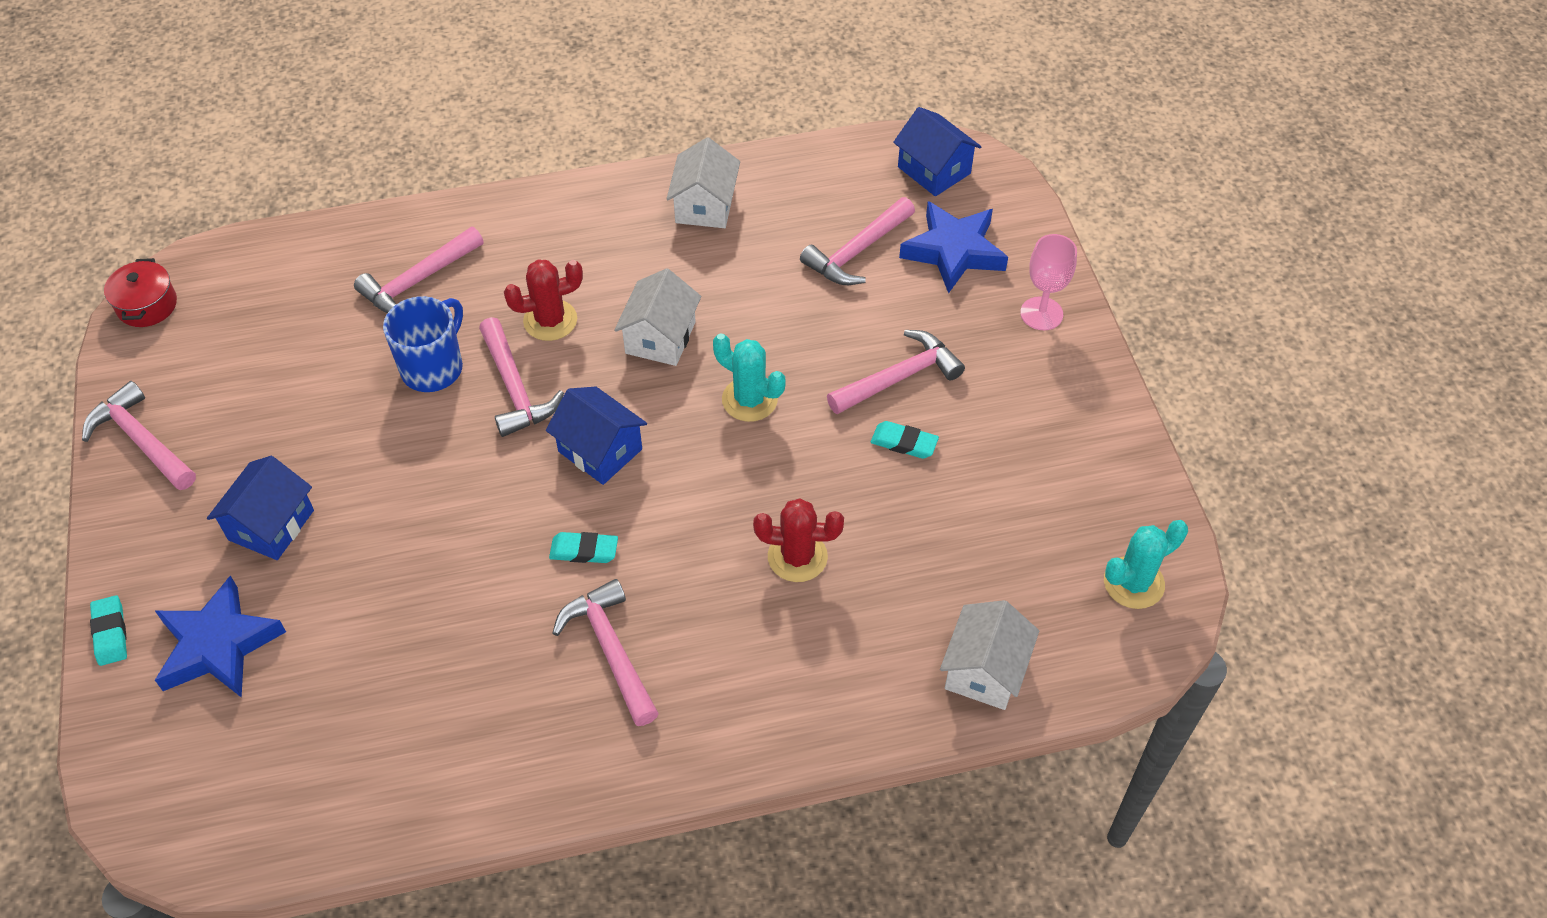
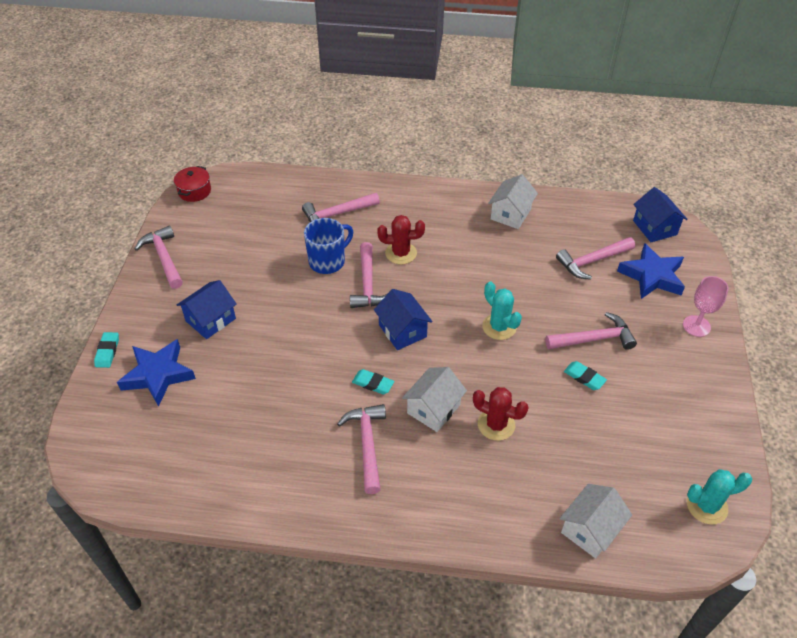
camera: 20 degrees right, 5 degrees down
white house [614,268,701,366] -> white house moved to [402,367,467,432]

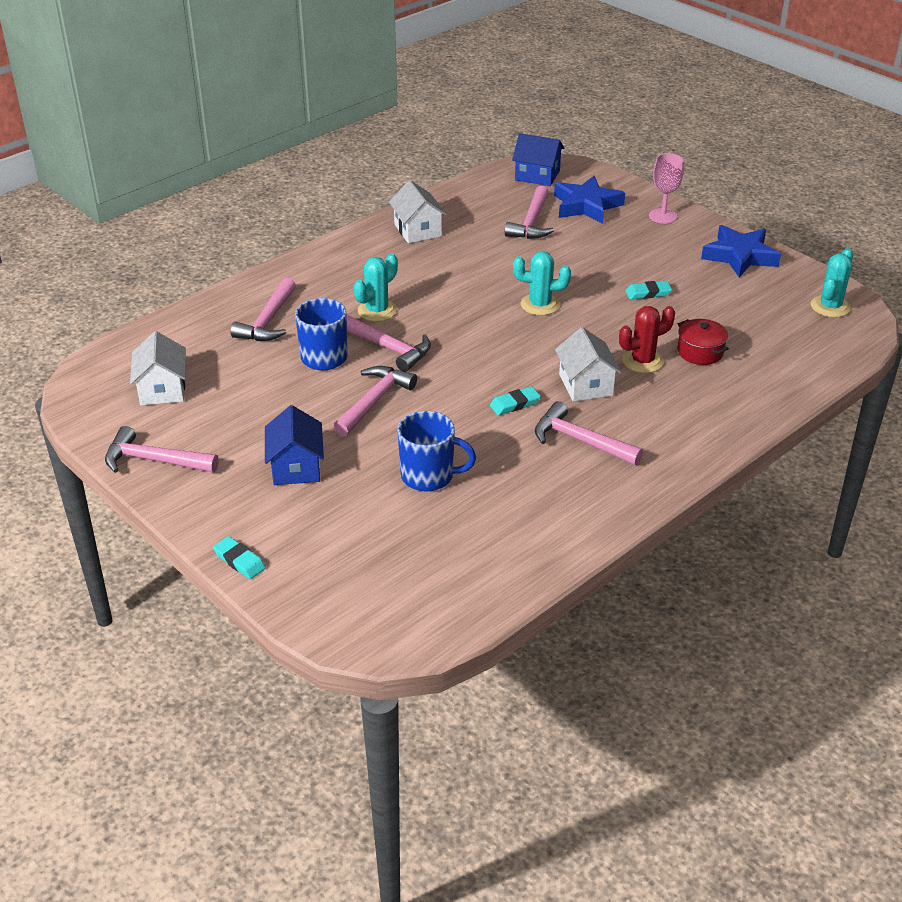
camera: 50 degrees left, 10 degrees down
blue star [117,339,196,407] -> blue star moved to [701,225,781,277]
red pot [174,166,211,202] -> red pot moved to [678,319,729,365]
blue house [374,289,433,350] -> none
red cactus [377,215,425,265] -> turquoise cactus [354,253,398,322]
pink hammer [545,312,637,350] -> pink hammer moved to [333,366,417,437]
white house [560,484,632,558] -> white house moved to [130,331,186,405]
none -> blue mug [397,411,476,491]

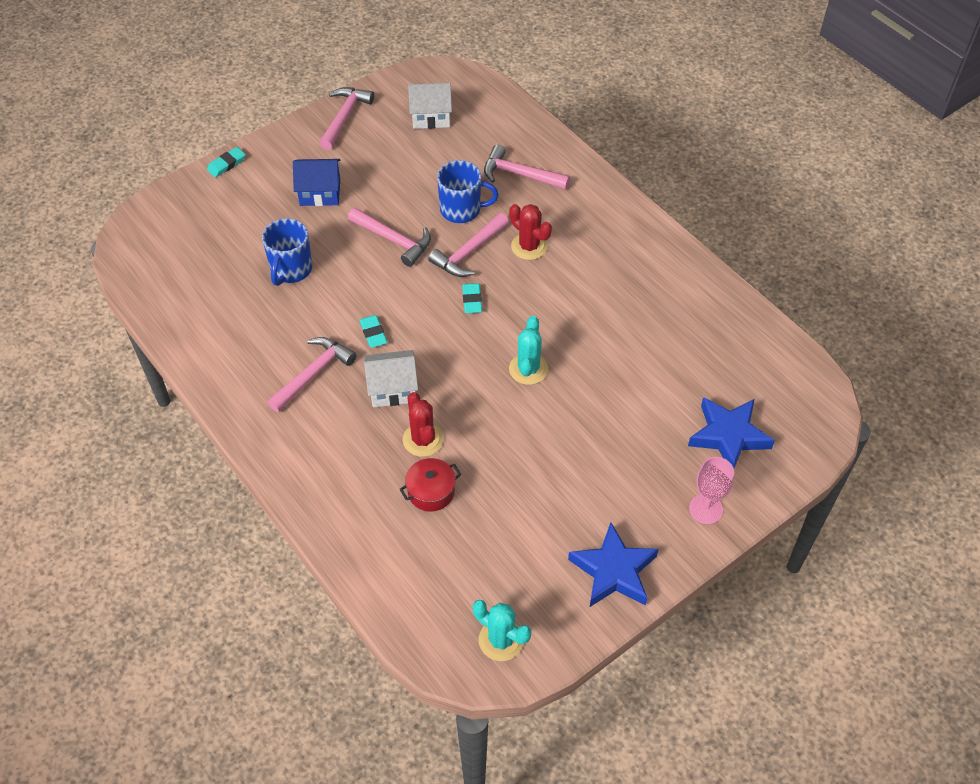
camera: 95 degrees right, 15 degrees up
turquoise cactus [354,253,398,322] -> red cactus [509,204,552,260]
white house [389,180,447,243] -> none
pink hammer [505,186,554,239] -> none
blue house [512,133,564,186] -> none
turquoise eraser [625,281,672,300] -> turquoise eraser moved to [462,283,482,313]

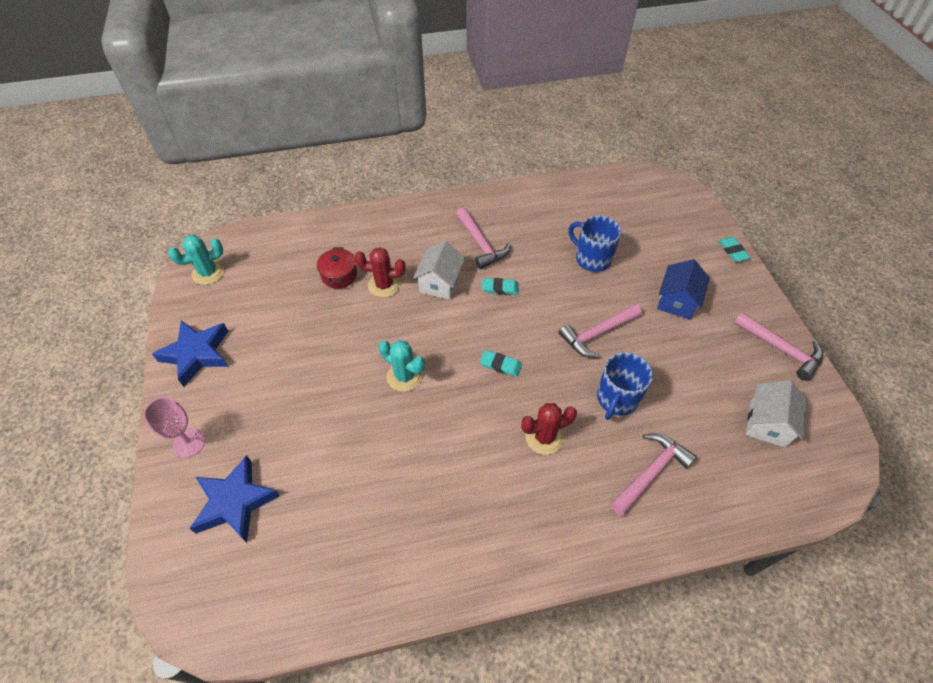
camera: 115 degrees right, 0 degrees up
pink hammer [428,213,509,277] -> none

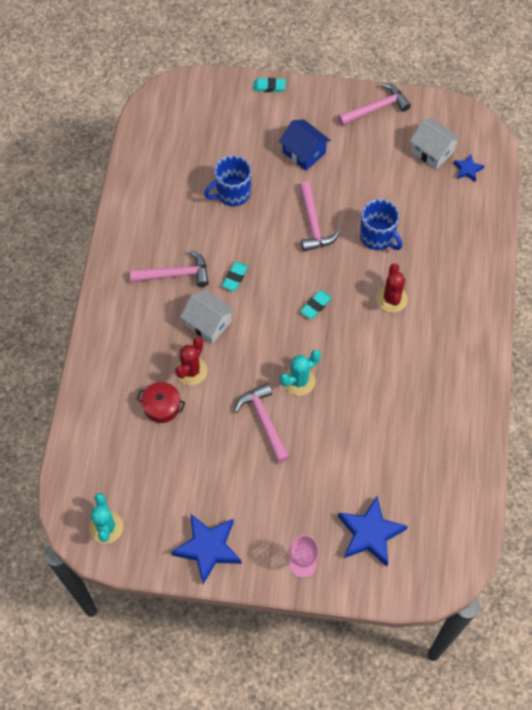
camera: 70 degrees left, 10 degrees up
pink hammer [611,433,697,516] -> pink hammer moved to [234,383,290,463]
none -> blue star [454,154,484,182]

